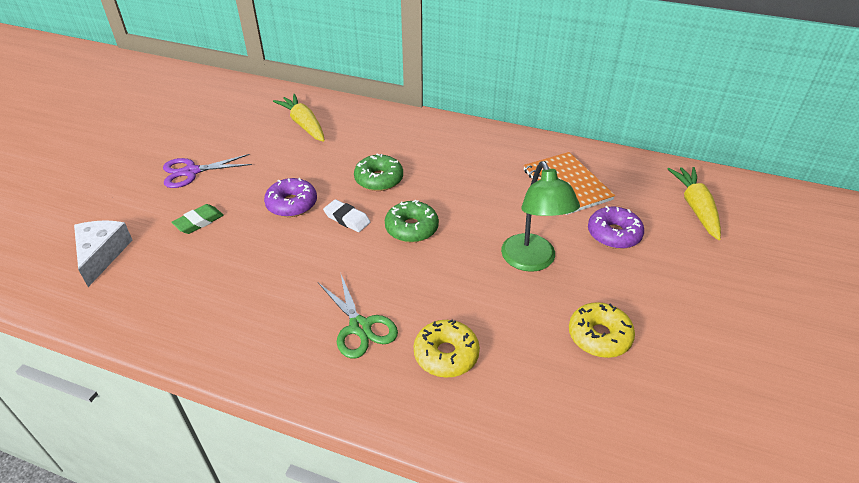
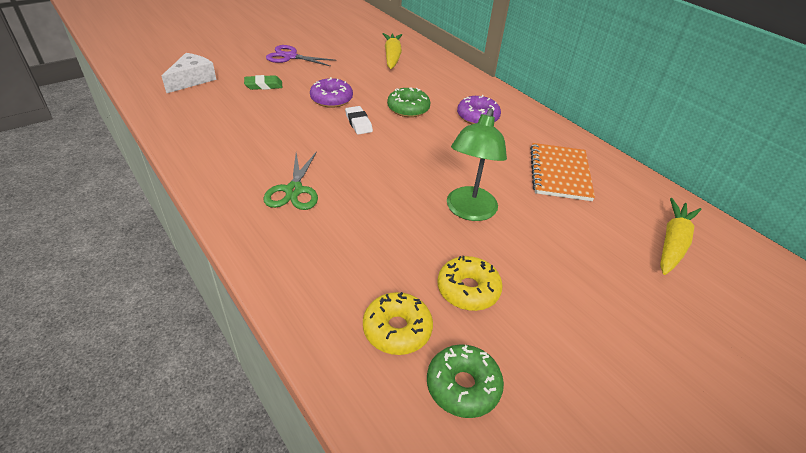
camera: 30 degrees right, 0 degrees up
green donut [385,200,439,243] -> green donut moved to [427,344,504,418]
yellow donut [414,319,480,378] -> yellow donut moved to [363,292,433,355]
purple donut [588,206,644,249] -> purple donut moved to [457,95,501,124]

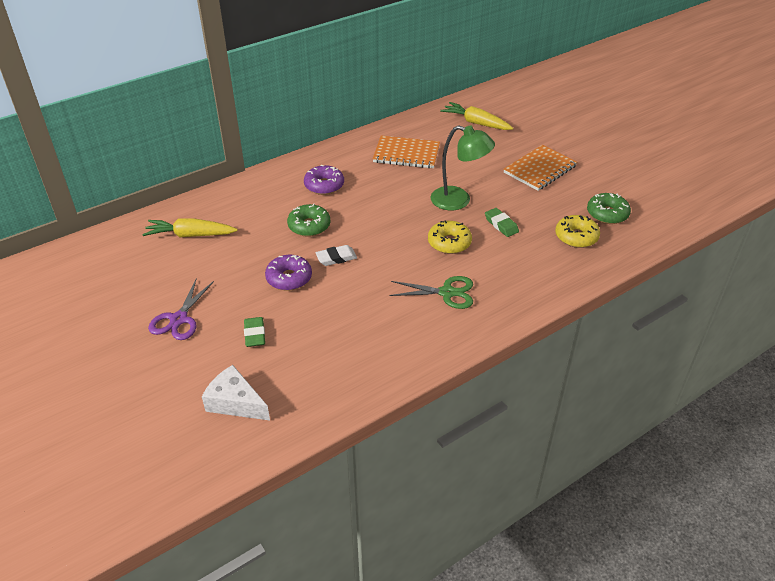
camera: 85 degrees left, 0 degrees up
yellow donut [437,256,503,311] -> yellow donut moved to [428,220,472,254]
none -> green eraser [485,208,519,237]
none -> orange notebook [504,145,577,191]

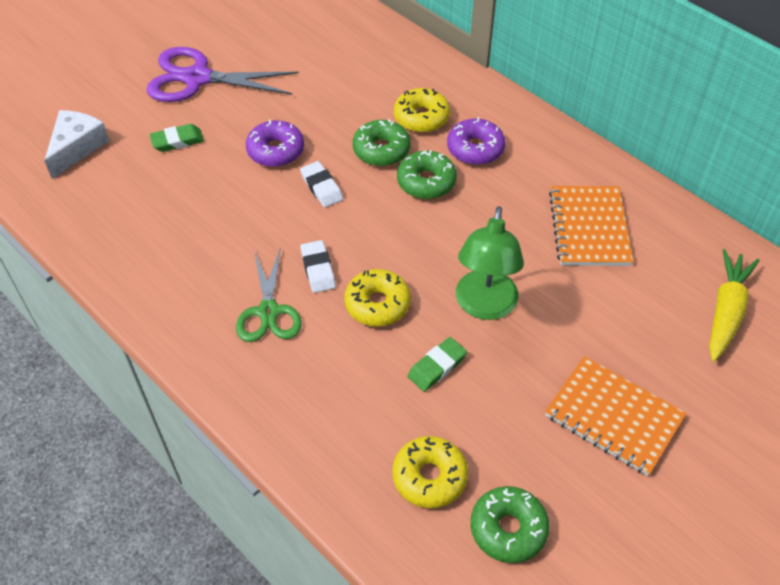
camera: 80 degrees right, 10 degrees up
yellow carrot [142,218,238,238] -> none
purple scissors [148,278,214,340] -> purple scissors [146,47,299,102], size x1.52
none -> white eraser [300,240,336,293]
none -> yellow donut [394,88,450,133]
none -> green donut [397,150,457,199]

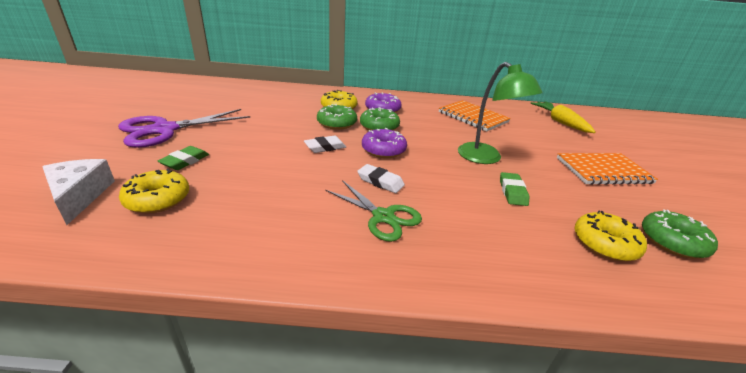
camera: 45 degrees left, 20 degrees down
purple donut [246,119,304,167] -> purple donut moved to [362,128,407,158]
white eraser [300,161,343,207] -> white eraser turned 45 degrees counterclockwise [304,135,346,153]
yellow donut [344,269,411,327] -> yellow donut moved to [119,169,189,214]

